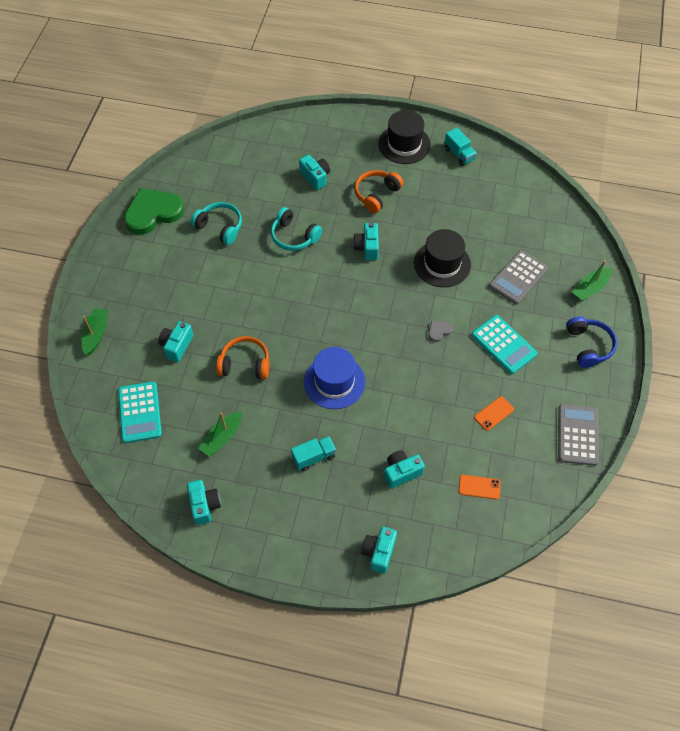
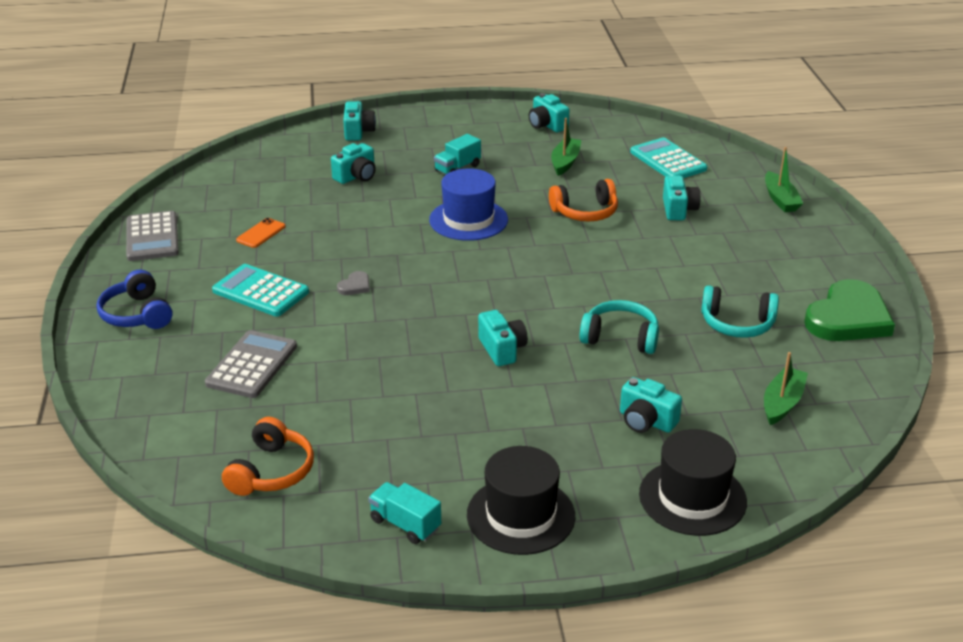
camera: 160 degrees right, 25 degrees down
orange headphones [354,170,403,213] -> orange headphones moved to [222,417,314,496]
black hat [414,229,471,287] -> black hat moved to [639,429,747,536]
orange phone [458,475,501,500] -> none
green boat [572,260,612,301] -> green boat moved to [764,352,808,425]

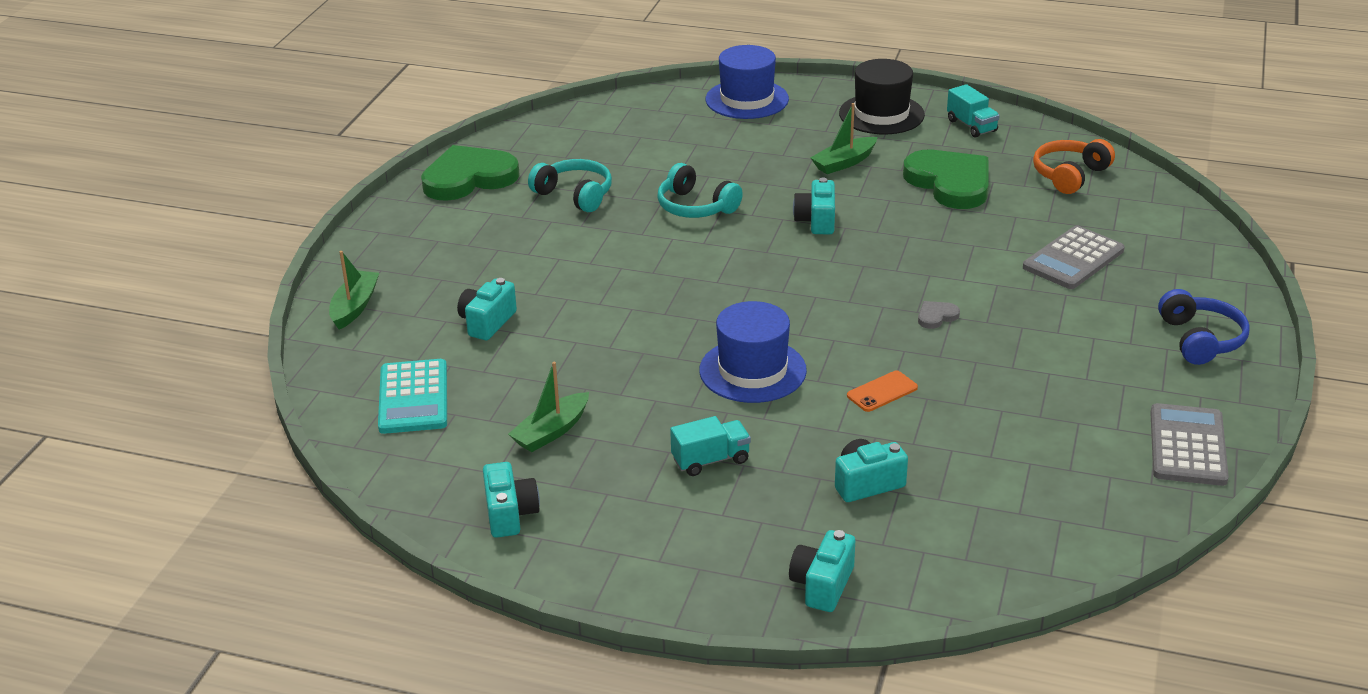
camera: 155 degrees left, 0 degrees up
turquoise calculator [212,264,309,316] -> none
orange phone [236,218,286,248] -> orange phone moved to [847,371,918,412]
orange headphones [549,179,618,221] -> none
turquoise camera [620,377,682,433] -> none
black hat [639,429,747,536] -> blue hat [706,45,789,119]
green boat [764,352,808,425] -> green boat moved to [810,103,877,174]
none -> green heart [903,150,988,209]

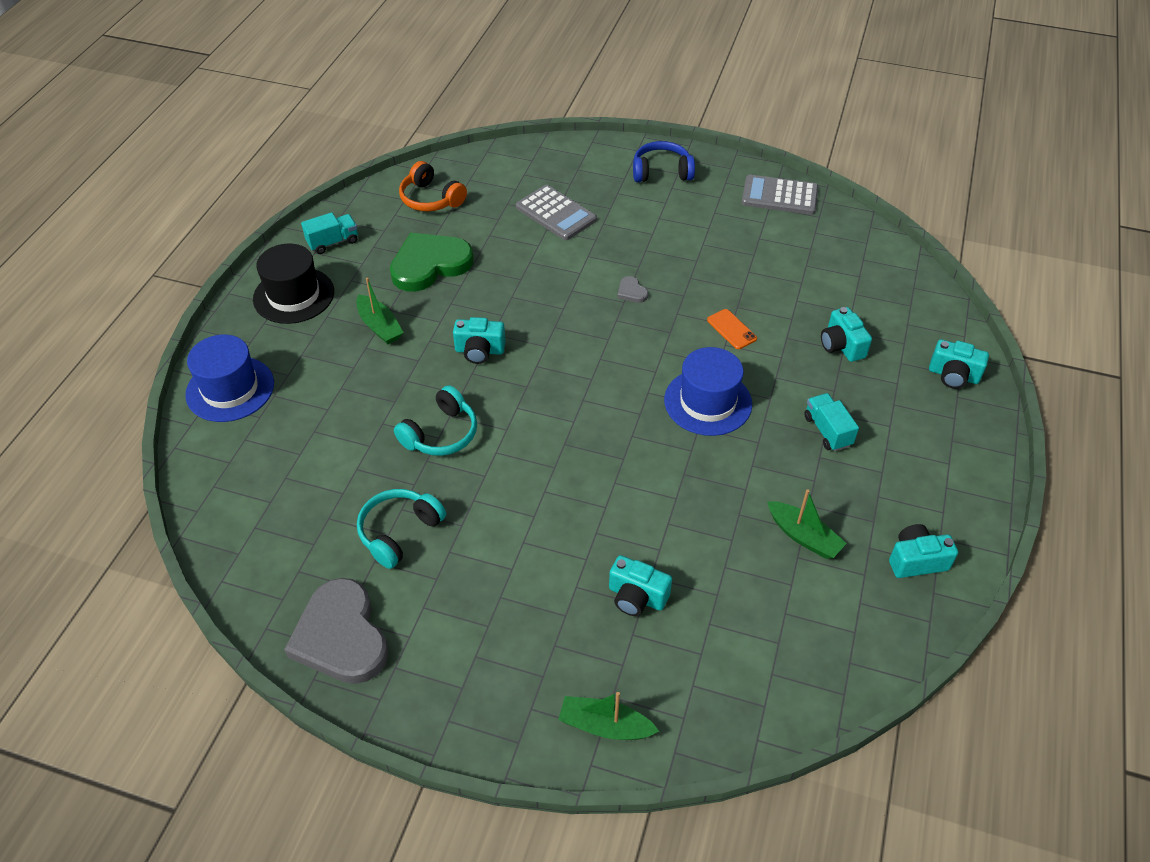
camera: 90 degrees left, 15 degrees up
turquoise calculator [378,359,447,434] -> none
green heart [421,145,520,201] -> grey heart [284,578,389,684]

